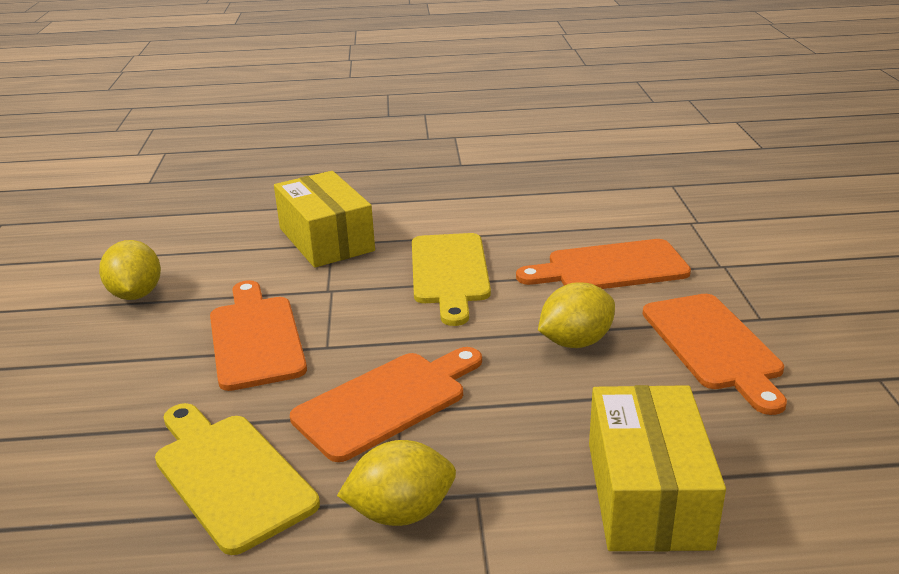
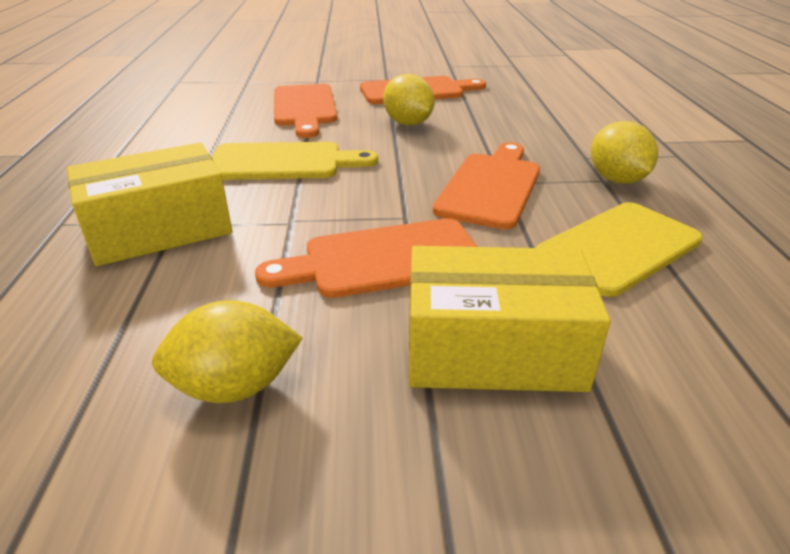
camera: 90 degrees left, 5 degrees up
orange cutting board [290,347,482,462] -> orange cutting board turned 60 degrees clockwise [433,142,540,229]
yellow box [589,385,726,551] -> yellow box moved to [409,246,611,392]

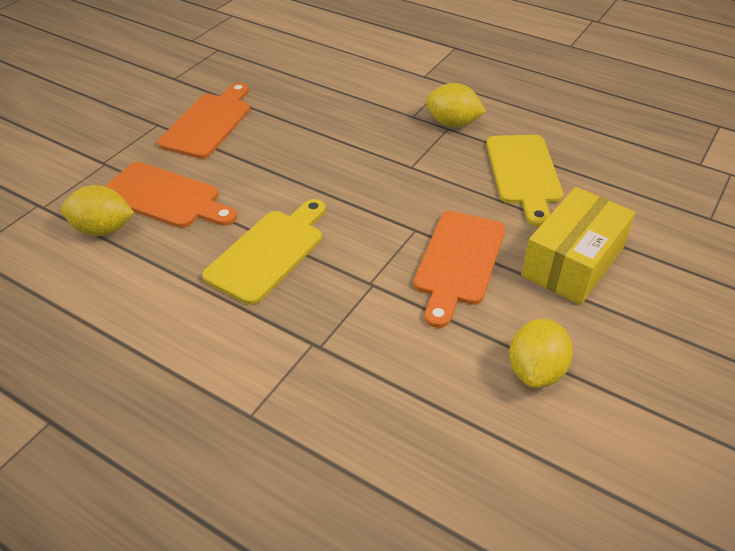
camera: 55 degrees left, 10 degrees up
yellow box [67,142,232,266] -> none
yellow lemon [383,74,435,125] -> yellow lemon moved to [61,185,134,236]
orange cutting board [433,142,540,229] -> none

